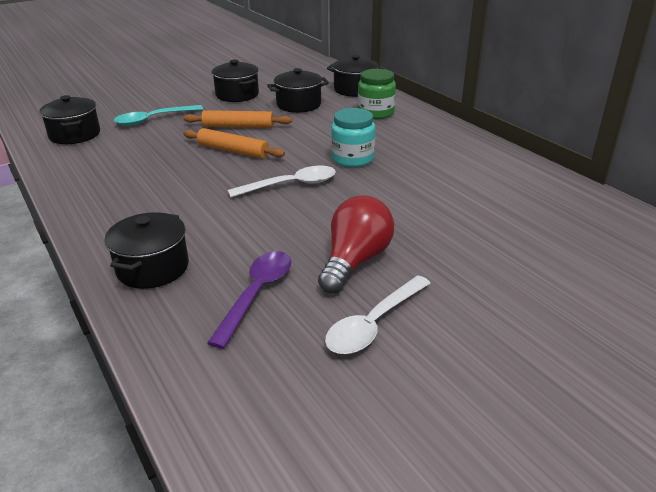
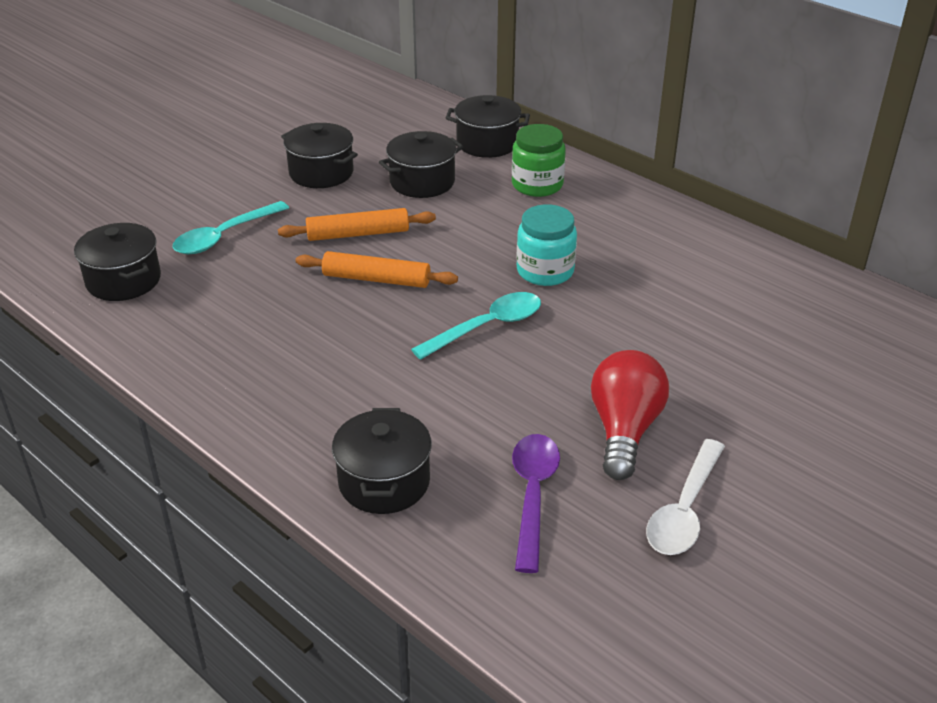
camera: 15 degrees left, 5 degrees up
white spoon [228,166,336,198] -> turquoise spoon [411,292,541,360]

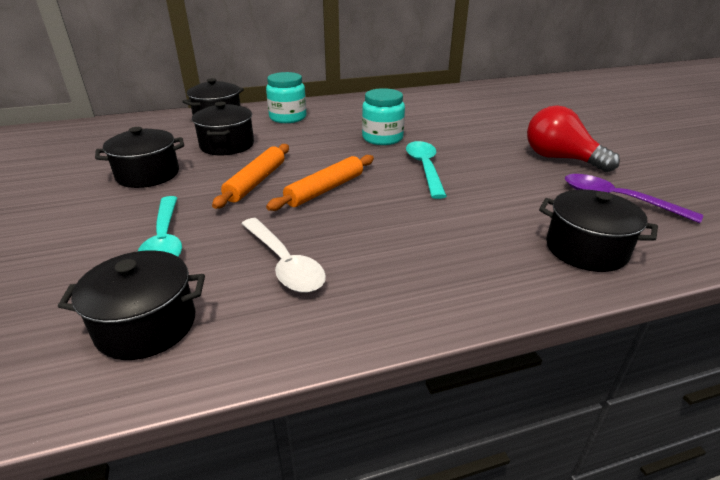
camera: 60 degrees left, 5 degrees down
green jar [512,124,566,197] -> turquoise jar [266,72,306,123]
white spoon [646,439,725,555] -> white spoon moved to [241,218,326,293]

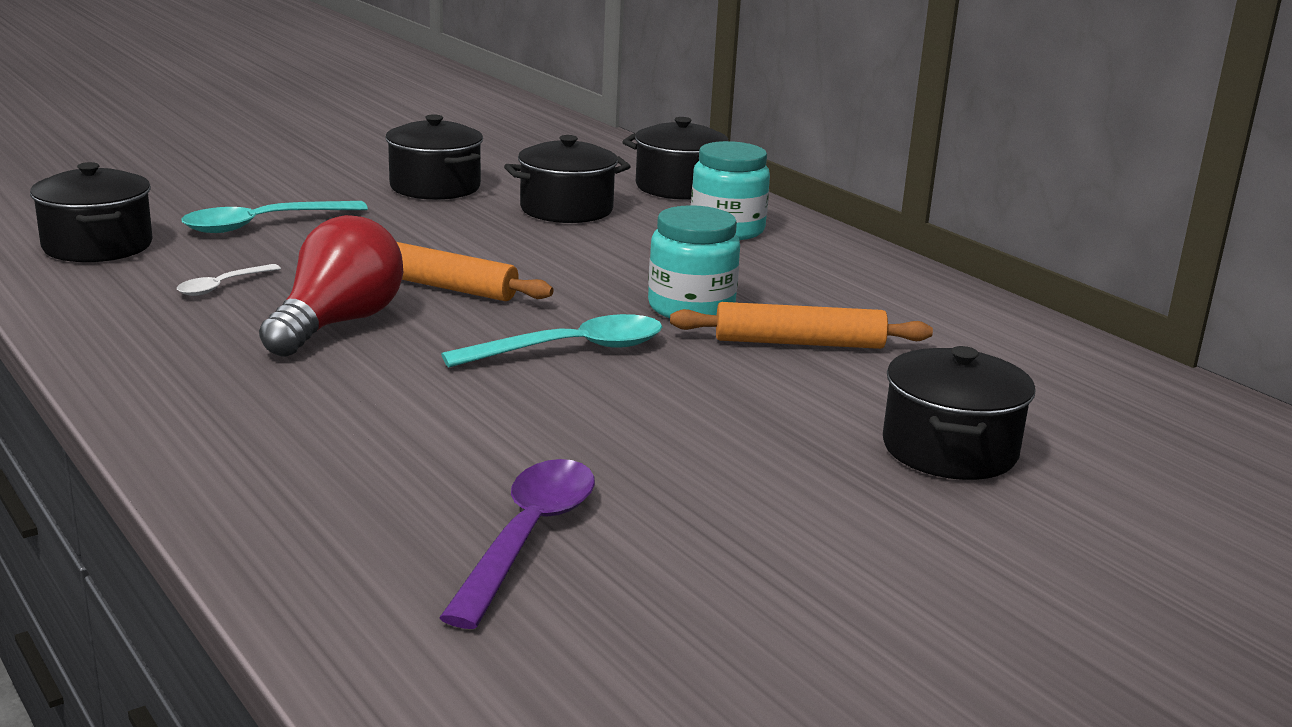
camera: 70 degrees right, 10 degrees down
orange rolling pin [212,144,289,209] -> orange rolling pin moved to [670,302,933,349]
white spoon [241,218,326,293] -> white spoon [177,264,281,296], size x0.56
red light bulb [527,105,620,172] -> red light bulb moved to [259,215,403,357]
black pot [539,190,658,272] -> black pot moved to [883,346,1036,480]

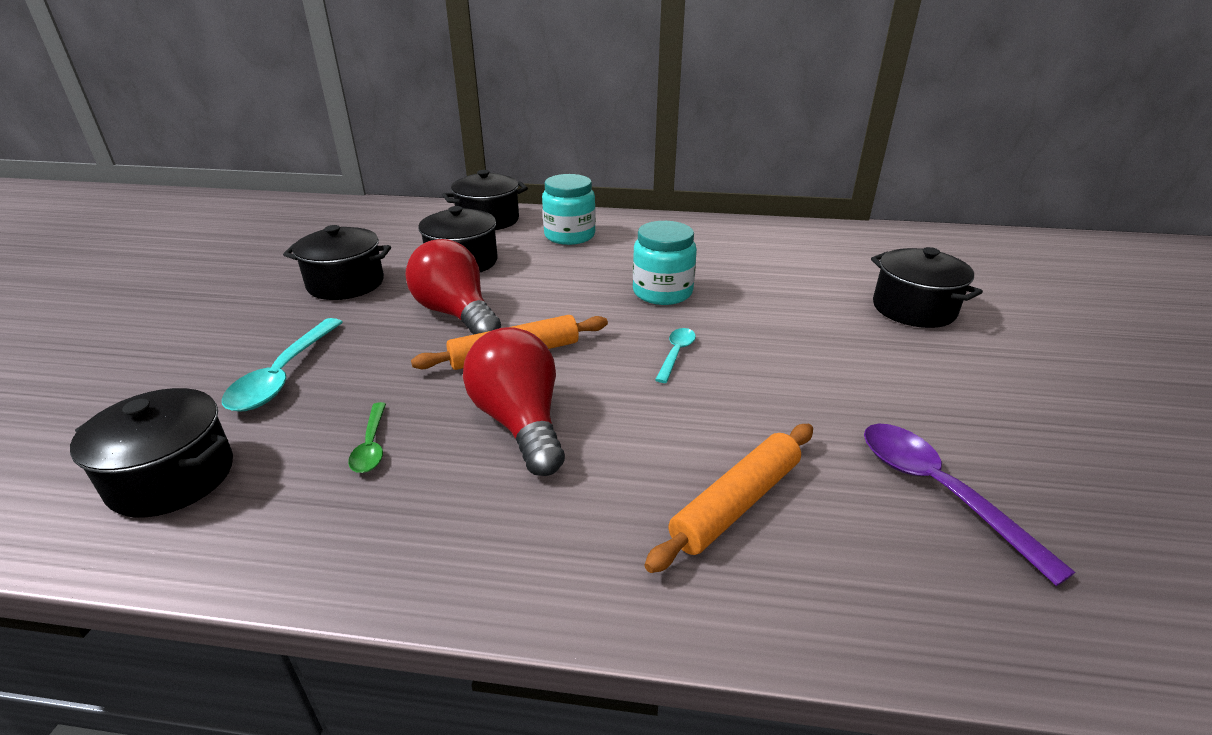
camera: 45 degrees left, 10 degrees up
white spoon [177,264,281,296] -> green spoon [348,402,386,473]
turquoise spoon [441,314,662,367] -> turquoise spoon [655,328,696,383], size x0.56
orange rolling pin [670,302,933,349] -> orange rolling pin moved to [644,424,813,573]
none -> red light bulb [405,239,501,334]

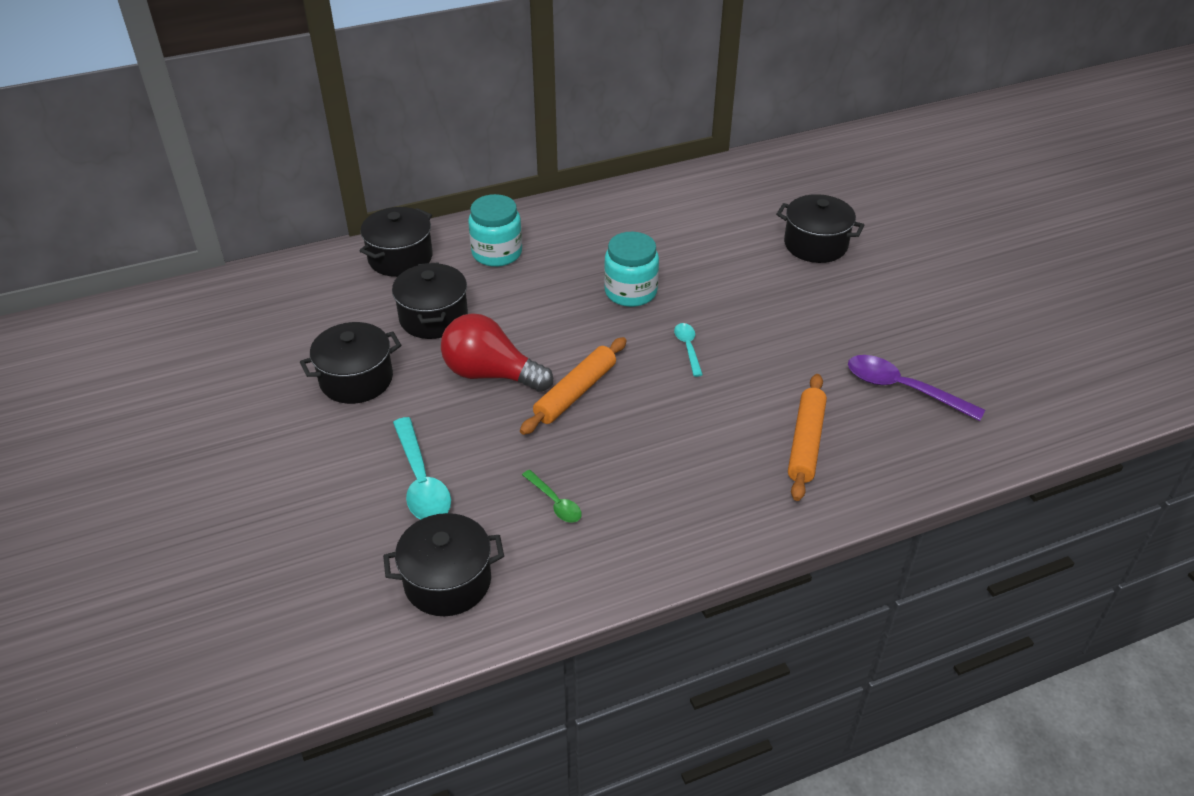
camera: 30 degrees left, 10 degrees up
red light bulb [463,327,565,476] -> none

